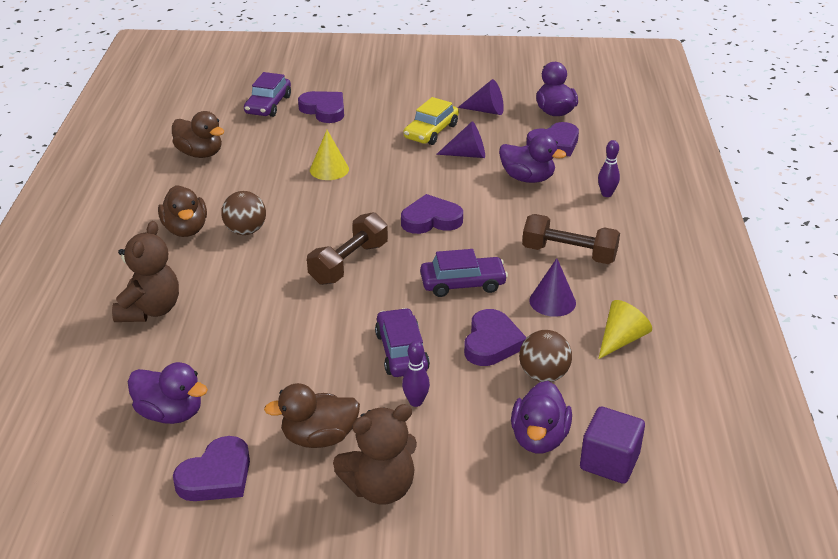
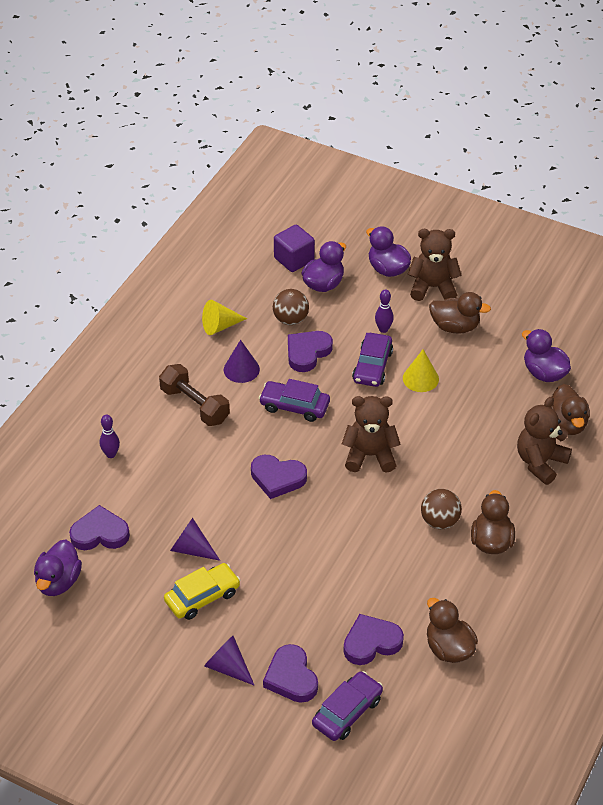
camera: 155 degrees left, 10 degrees up
purple heart [173,436,250,501] -> purple heart moved to [344,614,404,665]
brown dumbbell [307,212,388,285] -> brown teddy bear [342,396,401,473]
yellow cone [310,130,349,180] -> yellow cone moved to [403,349,439,392]
purple cone [458,79,504,115] -> purple cone moved to [204,636,255,686]
purple duck [499,134,566,183] -> purple duck moved to [366,226,411,277]
none -> brown duck [551,384,590,435]

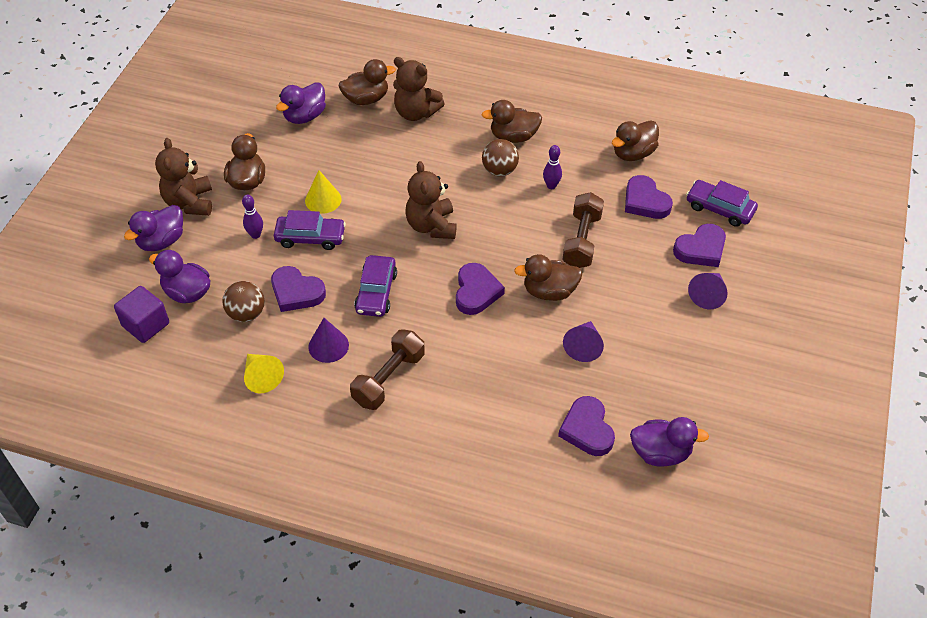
camera: 100 degrees left, 5 degrees up
purple bowling pin [100,414,120,458] -> purple bowling pin moved to [543,145,562,189]
yellow car [164,563,240,620] -> none
none -> brown duck [514,254,582,301]
none -> brown dumbbell [563,192,604,268]

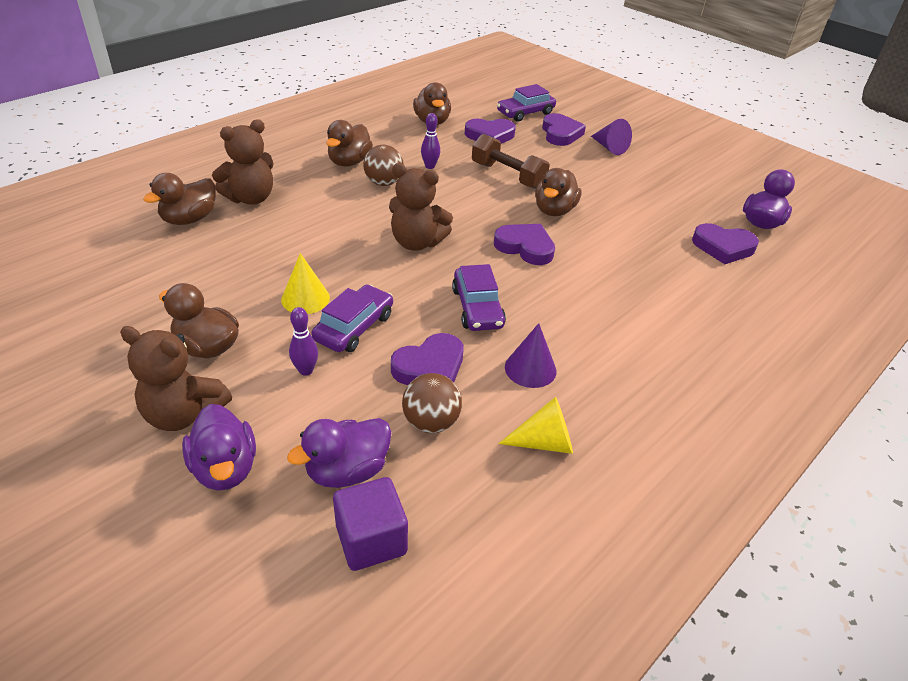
camera: 65 degrees left, 10 degrees down
purple duck [276,82,326,124] -> none
brown duck [339,59,396,105] -> brown duck turned 150 degrees counterclockwise [143,173,216,225]
brown dumbbell [350,329,425,410] -> none
purple car [354,255,397,317] -> purple car turned 45 degrees clockwise [452,264,506,331]
purple cone [563,321,604,362] -> none

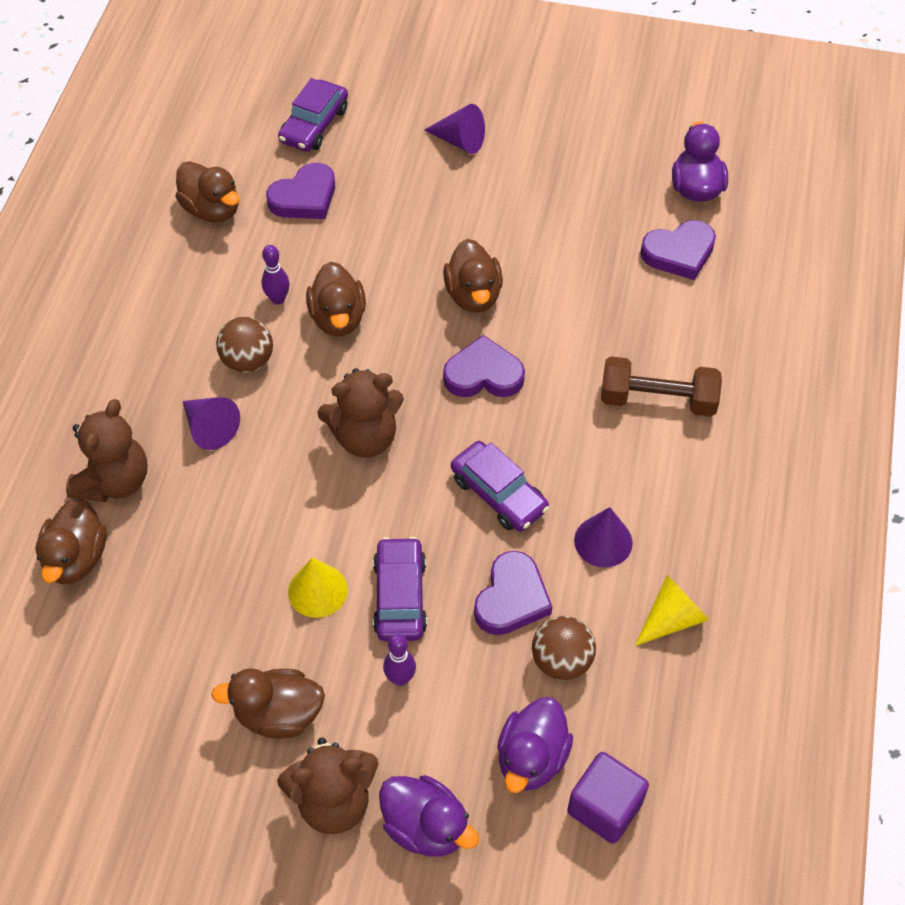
camera: 30 degrees left, 15 degrees up
brown duck [326,120,373,167] -> brown duck moved to [306,262,366,336]
brown dumbbell [472,134,550,189] -> brown dumbbell moved to [601,356,722,417]
purple heart [542,113,586,146] -> none
none -> purple cone [183,397,240,450]

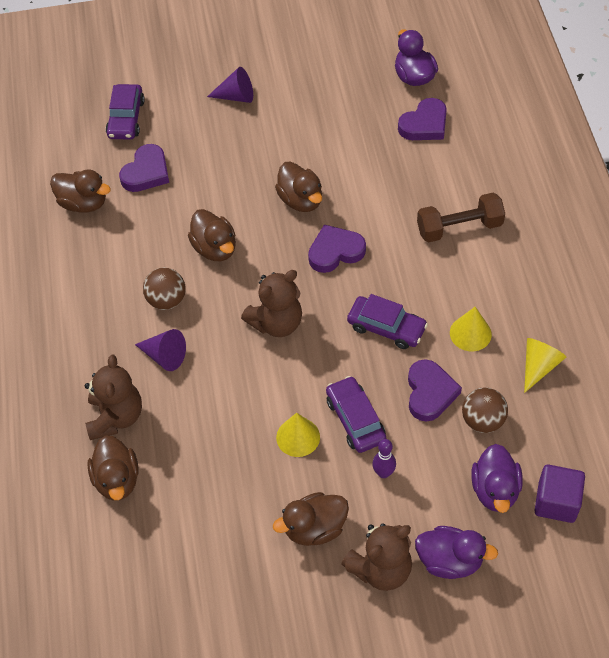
camera: 20 degrees left, 0 degrees up
purple bowling pin [262,245,290,305] -> none
purple cone [574,507,633,567] -> yellow cone [450,307,492,351]

